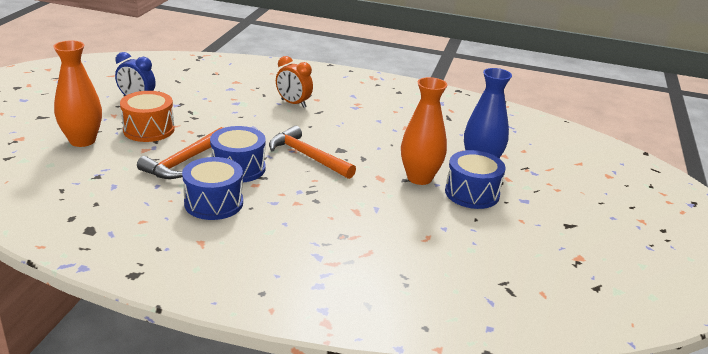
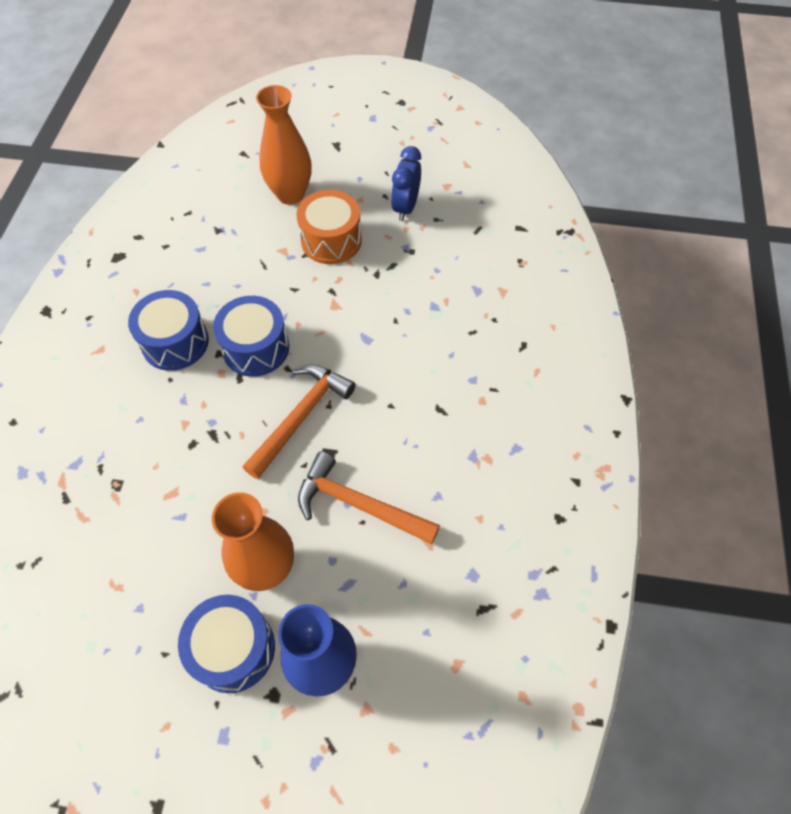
camera: 85 degrees right, 30 degrees up
orange hammer [137,127,223,179] -> orange hammer moved to [298,452,440,544]
orange clock [276,56,313,108] -> none

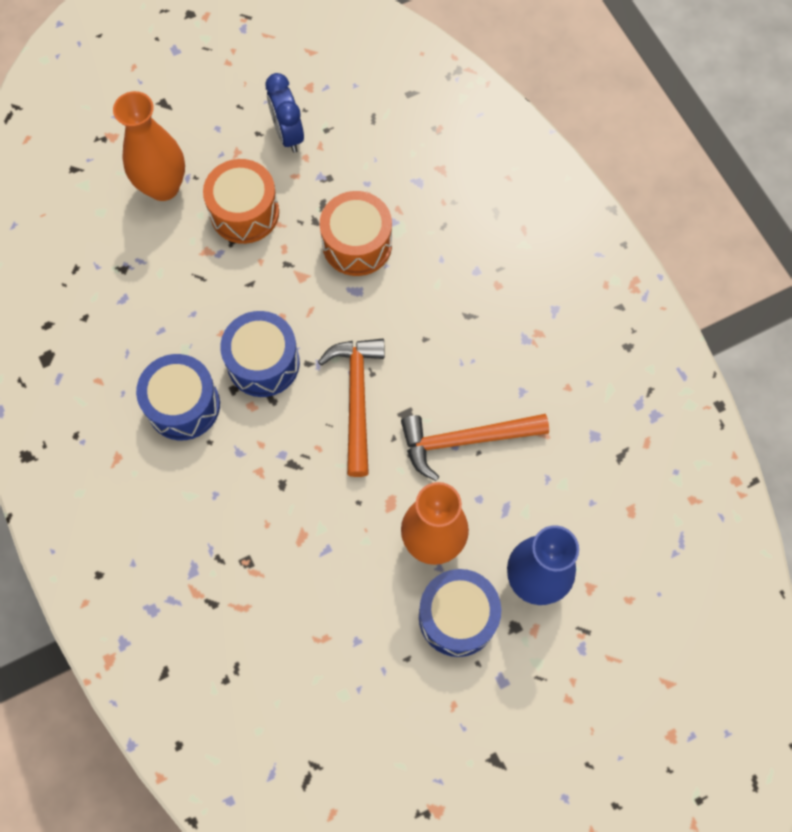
camera: 35 degrees left, 10 degrees up
none -> orange drum [320,191,392,276]

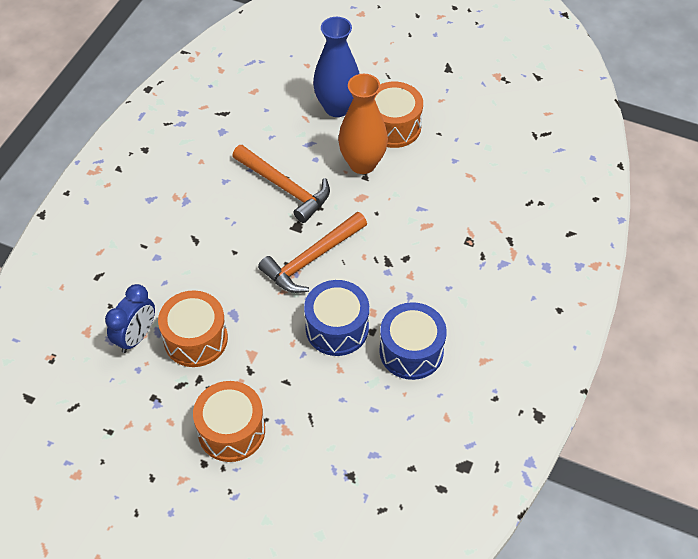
camera: 130 degrees left, 15 degrees down
orange vase [113,91,185,201] -> none
blue clock [265,73,304,153] -> blue clock moved to [105,284,155,353]
blue drum [419,569,501,657] -> orange drum [374,82,423,148]

